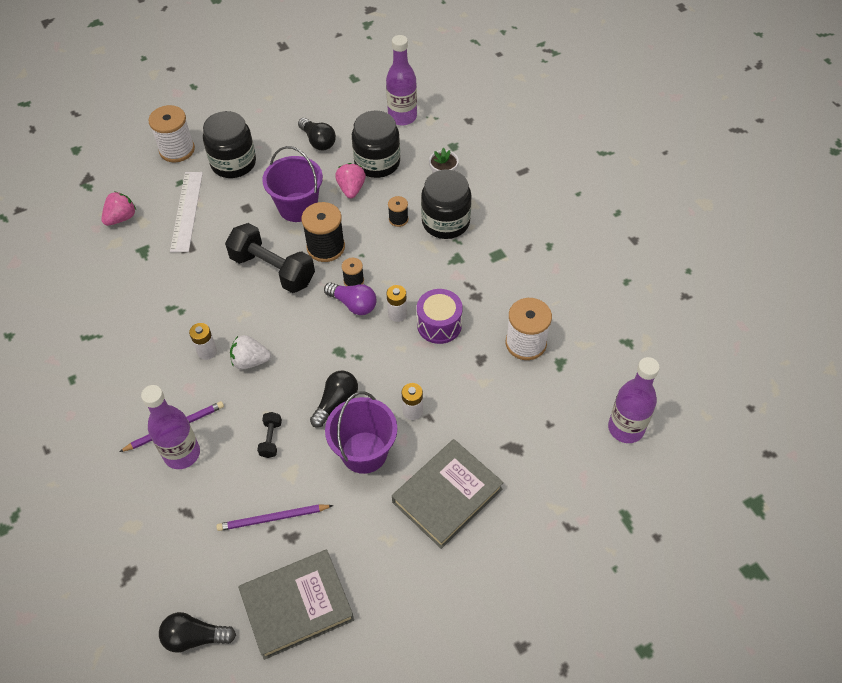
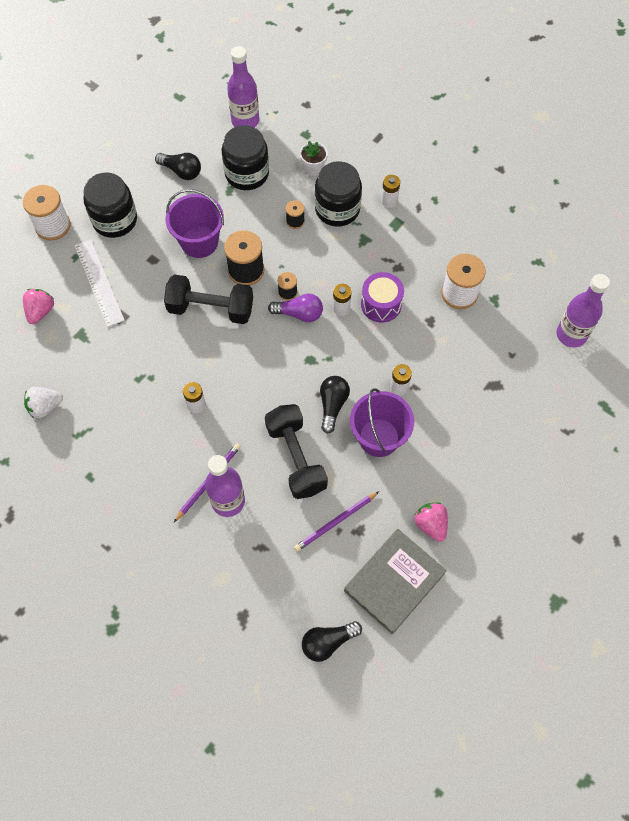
camera: 25 degrees left, 10 degrees up
white strawberry [230,335,271,370] -> white strawberry moved to [24,387,63,418]
black dumbbell [257,412,282,458] -> black dumbbell [265,404,328,499], size x2.27
pink strawberry [335,163,366,198] -> pink strawberry moved to [414,503,448,542]
grey book [392,439,504,549] -> none
none -> white battery [381,175,400,208]

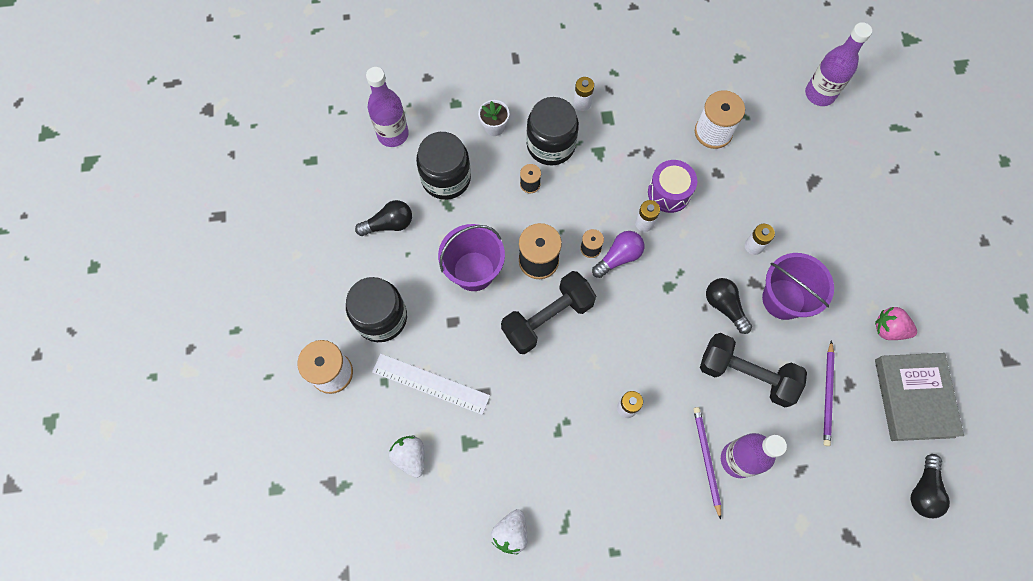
camera: 45 degrees left, 5 degrees up
pink strawberry [23,289,54,324] -> white strawberry [389,436,424,478]

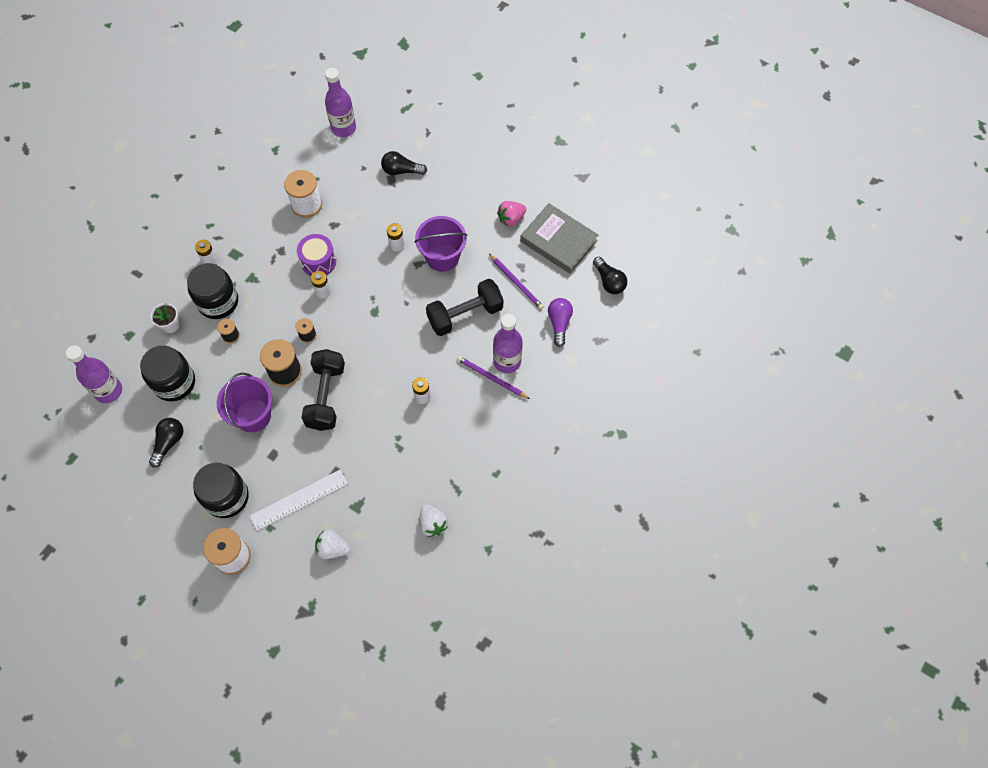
camera: 50 degrees left, 5 degrees down
purple light bulb [592,231,644,278] -> purple light bulb moved to [548,298,573,347]
black light bulb [706,278,752,334] -> black light bulb moved to [381,151,427,175]

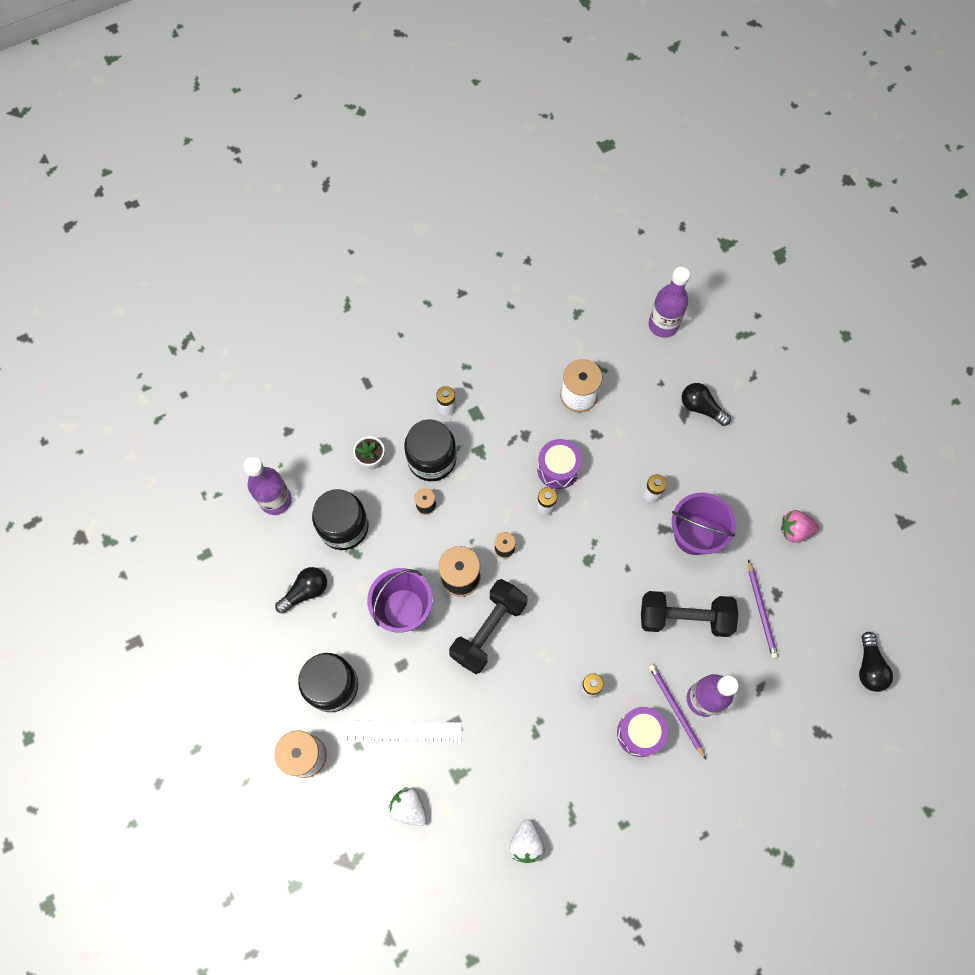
camera: 30 degrees right, 5 degrees up
grey book [520,203,598,273] -> none
purple light bulb [548,298,573,347] -> none
none -> purple drum [617,707,668,757]

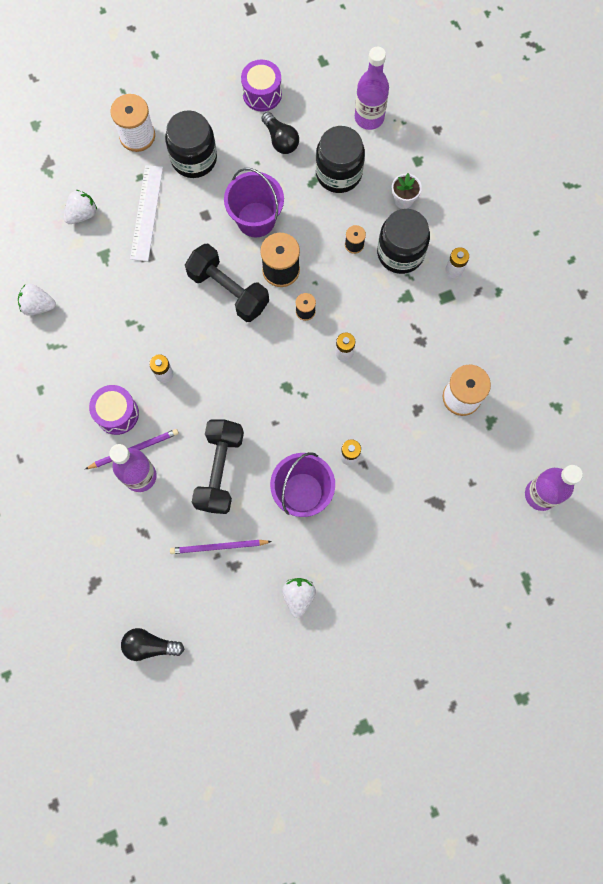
camera: 95 degrees right, 5 degrees up
purple drum [537,439,582,489] -> purple drum moved to [241,60,282,112]
black light bulb [682,383,731,426] -> none
pink strawberry [781,510,819,543] -> white strawberry [282,578,316,618]

